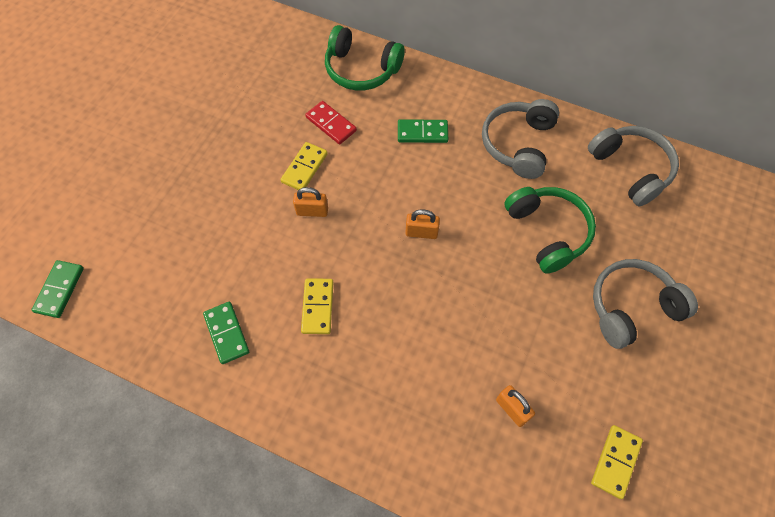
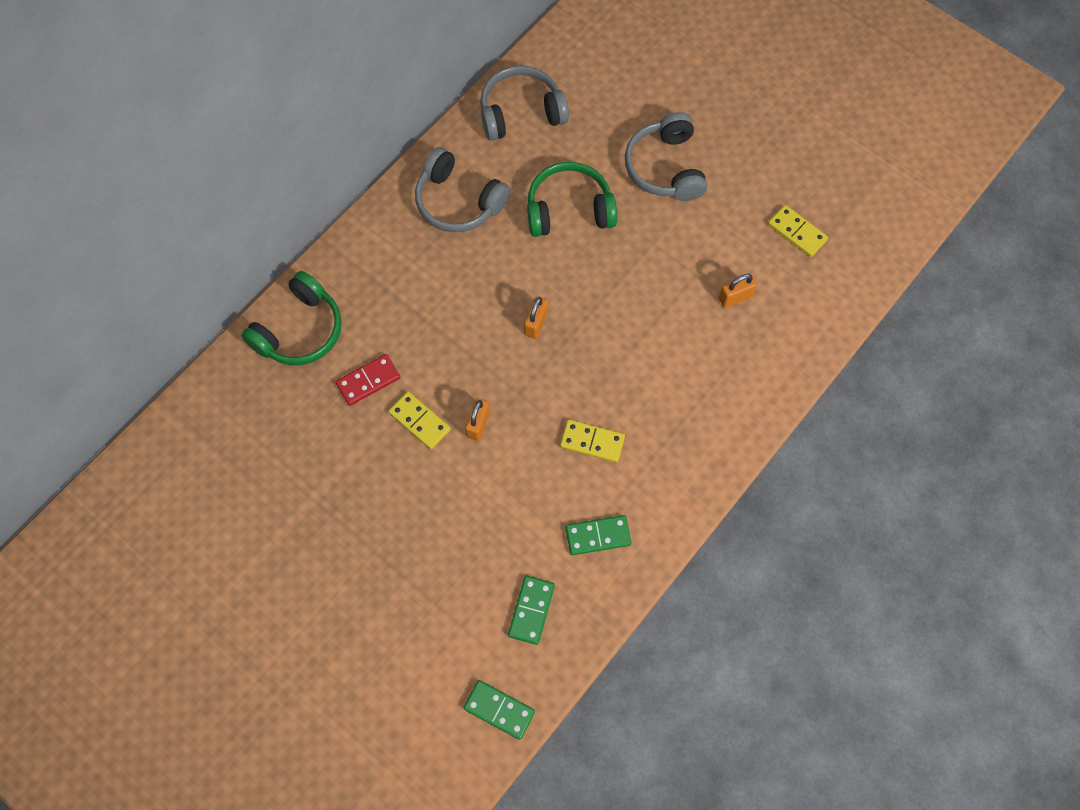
camera: 75 degrees left, 5 degrees up
green domino [398,119,448,143] -> green domino moved to [508,576,555,645]

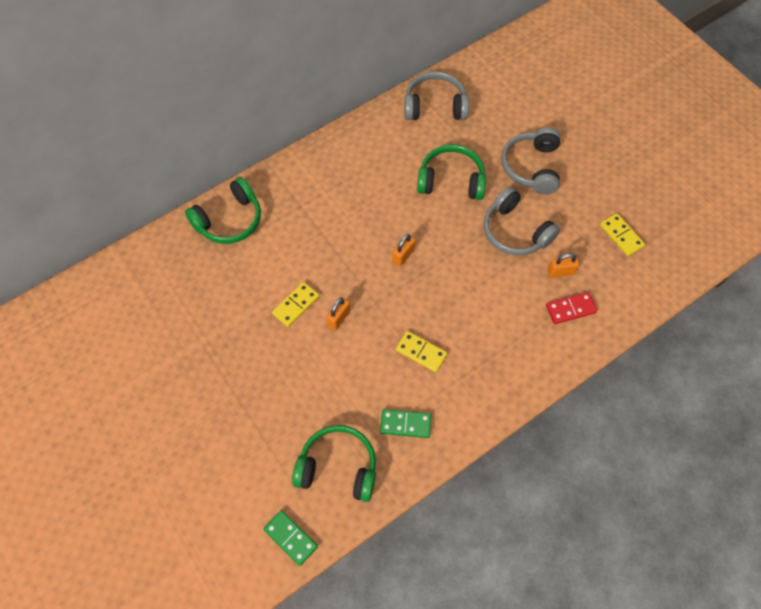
camera: 15 degrees right, 5 degrees down
red domino [335,354,400,406] -> red domino moved to [546,292,597,324]
yellow domino [388,391,451,449] -> yellow domino turned 75 degrees clockwise [272,282,320,327]
grey headphones [415,147,510,232] -> grey headphones moved to [484,187,560,256]
green domino [508,576,555,645] -> green headphones [292,425,376,502]

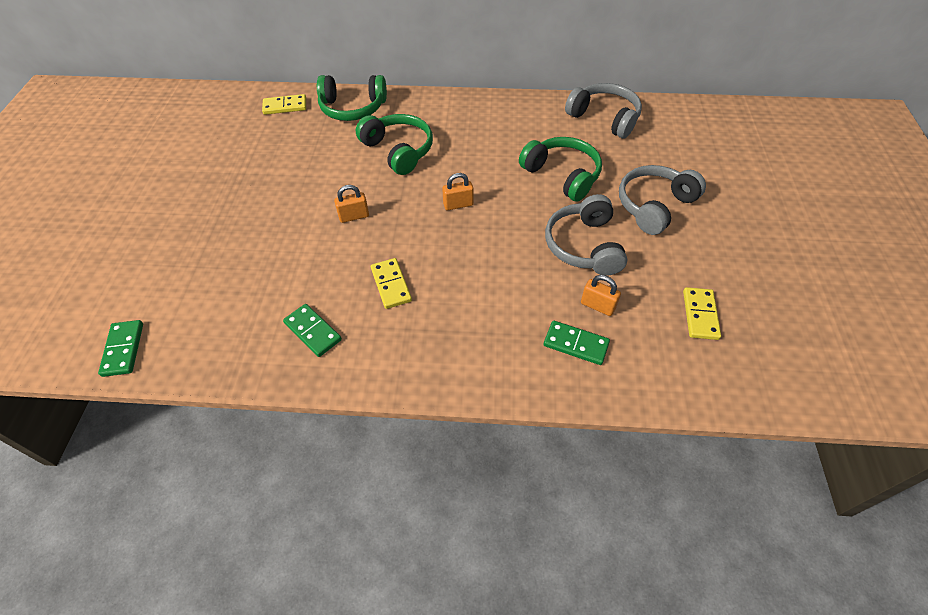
camera: 40 degrees right, 10 degrees down
yellow domino [272,282,320,327] -> yellow domino moved to [262,94,306,115]
green headphones [292,425,376,502] -> green headphones moved to [356,114,433,175]
red domino [546,292,597,324] -> green domino [544,321,610,365]

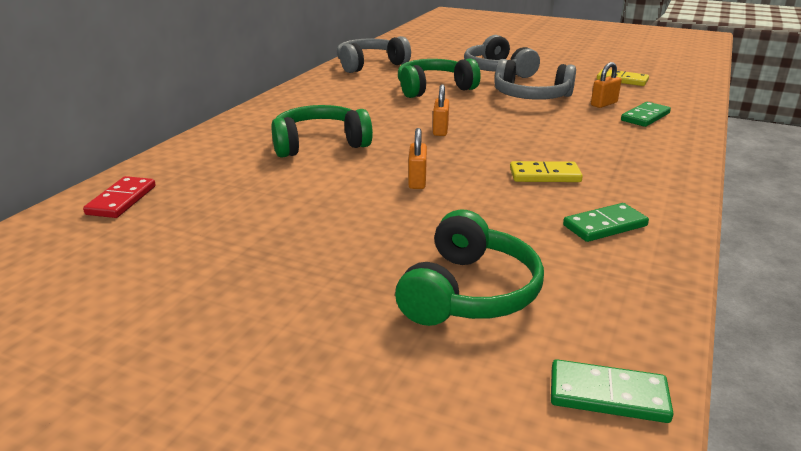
camera: 70 degrees left, 25 degrees down
yellow domino [262,94,306,115] -> red domino [83,176,156,218]
green headphones [317,75,387,121] -> green headphones moved to [395,210,544,326]

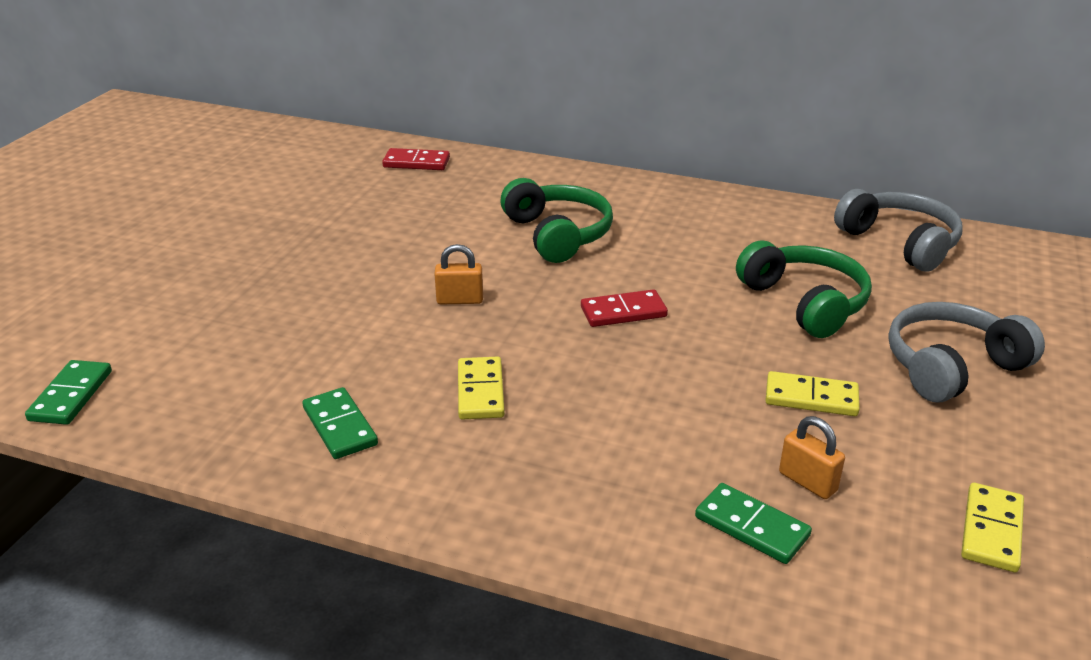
camera: 85 degrees right, 5 degrees up
green headphones [395,210,544,326] -> none
orange padlock [433,84,449,136] -> red domino [581,289,668,327]
grey headphones [495,59,576,100] -> yellow domino [765,371,860,416]

